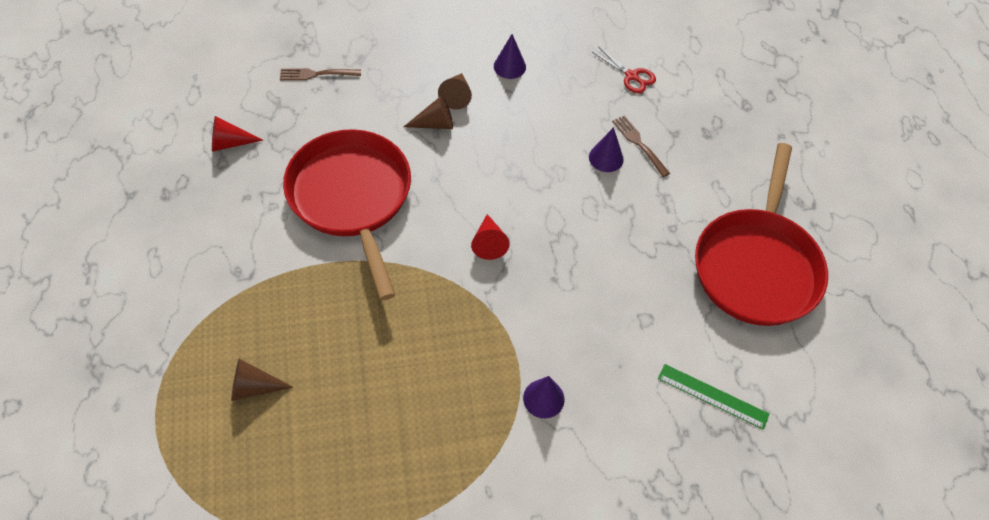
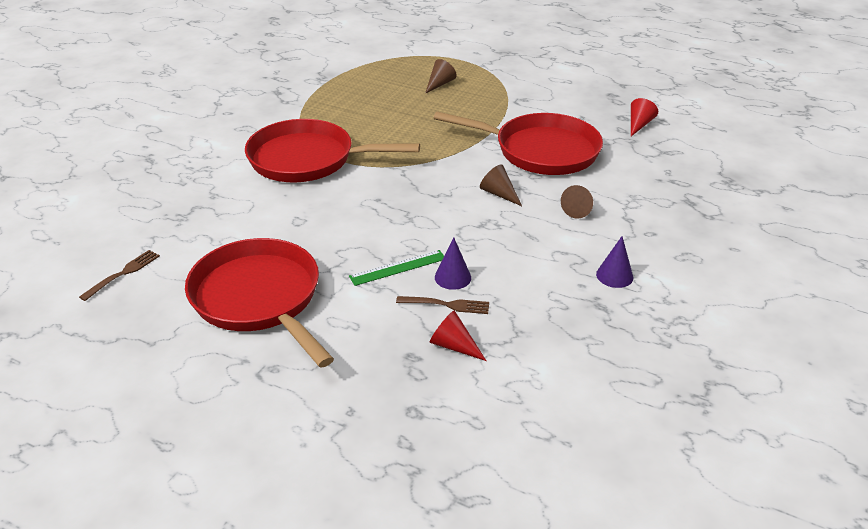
camera: 130 degrees right, 20 degrees down
brown fork [280,68,361,80] -> brown fork moved to [79,250,160,301]
brown cone [438,73,472,110] -> brown cone moved to [480,164,522,206]
red cone [471,214,509,260] -> red cone moved to [430,310,486,361]
purple cone [523,376,565,418] -> red pan [245,119,420,182]
red scissors [592,46,656,93] -> none
green ruler [658,364,770,430] -> green ruler moved to [349,250,444,286]

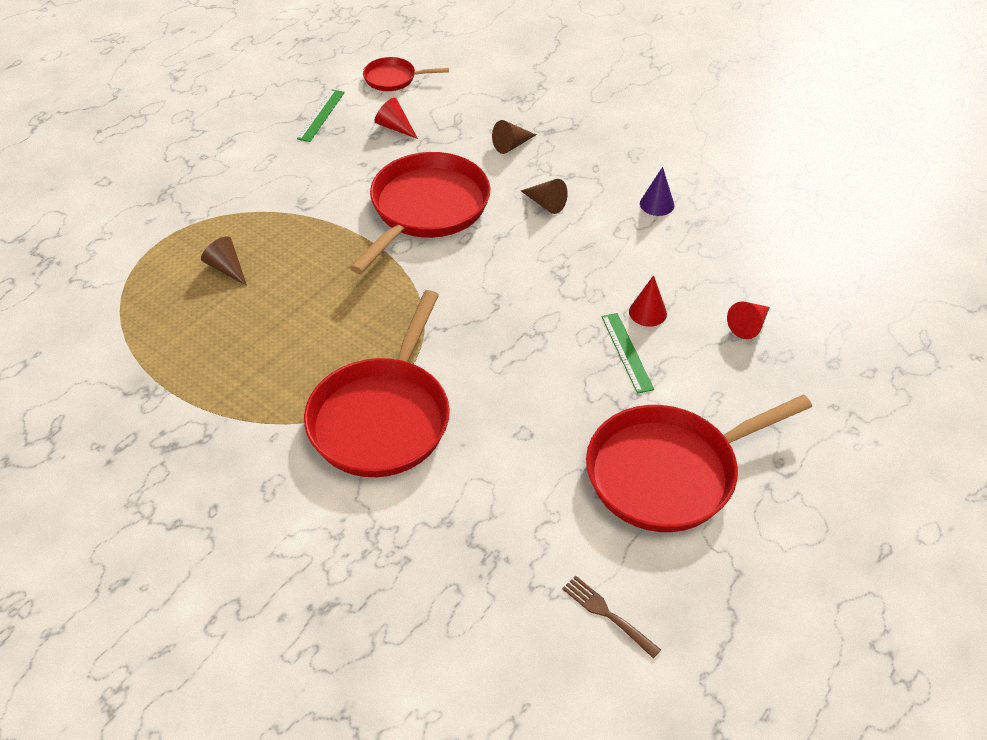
camera: 80 degrees left, 10 degrees up
brown fork [396,296,489,314] -> none
purple cone [435,238,471,290] -> red cone [629,275,667,327]
brown cone [480,164,522,206] -> brown cone moved to [492,120,536,154]
none -> green ruler [297,89,345,142]
none -> red pan [363,57,449,91]

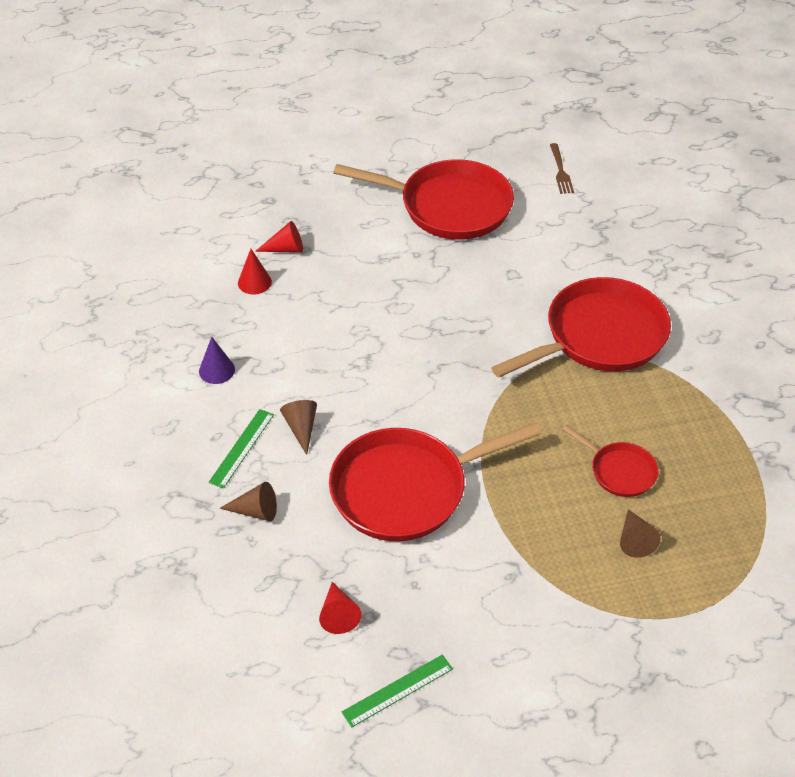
camera: 140 degrees left, 0 degrees up
red pan [363,57,449,91] -> red pan moved to [563,424,658,497]
green ruler [601,313,654,394] -> green ruler moved to [209,409,274,489]
red cone [629,275,667,327] -> red cone moved to [238,249,272,294]

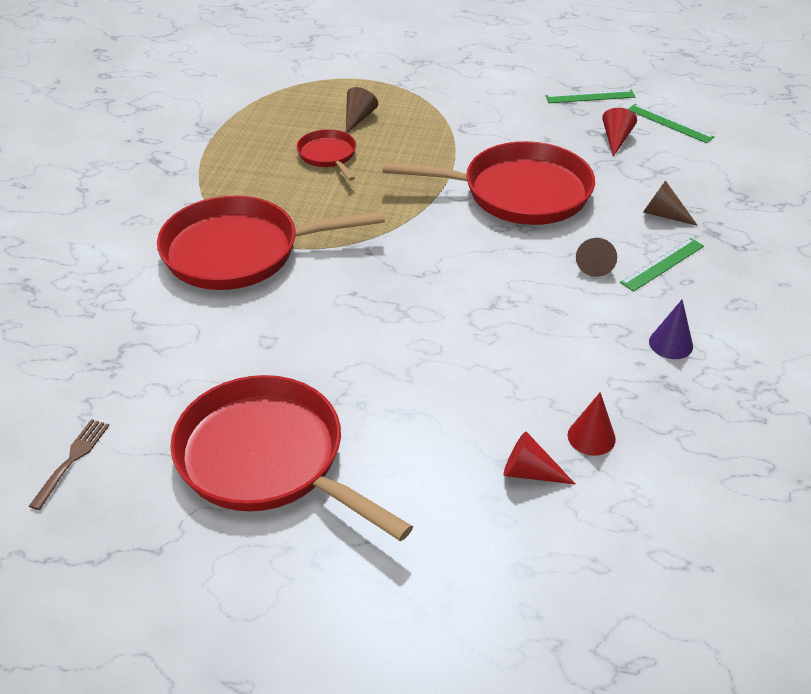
camera: 155 degrees left, 5 degrees down
none -> green ruler [628,104,715,143]

